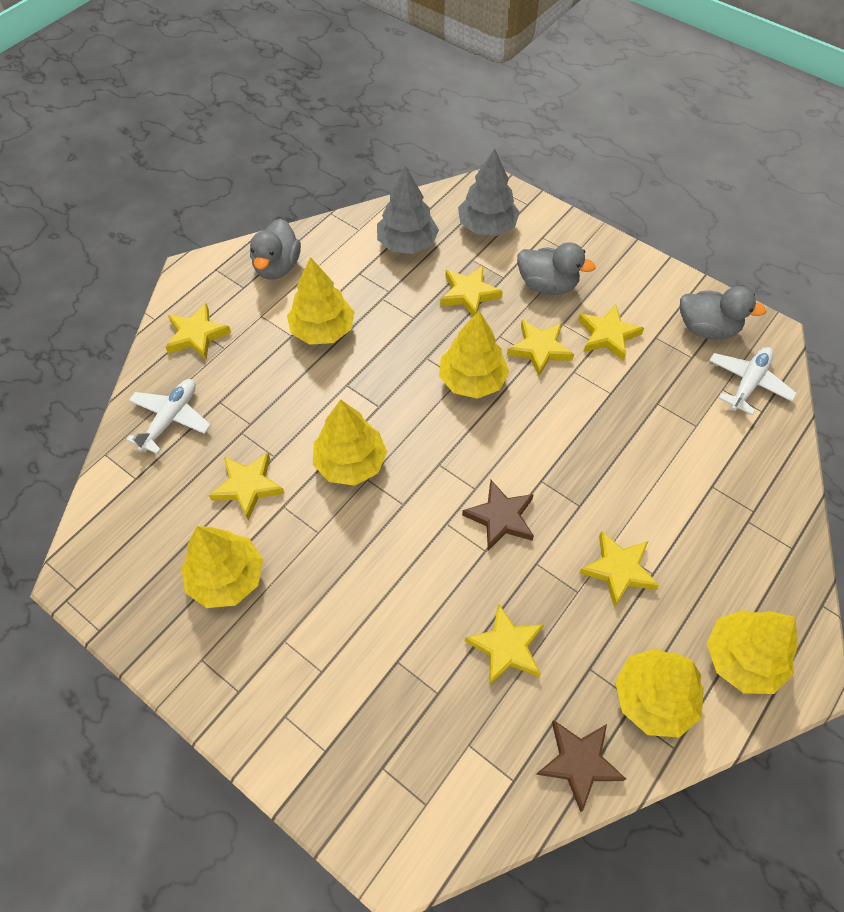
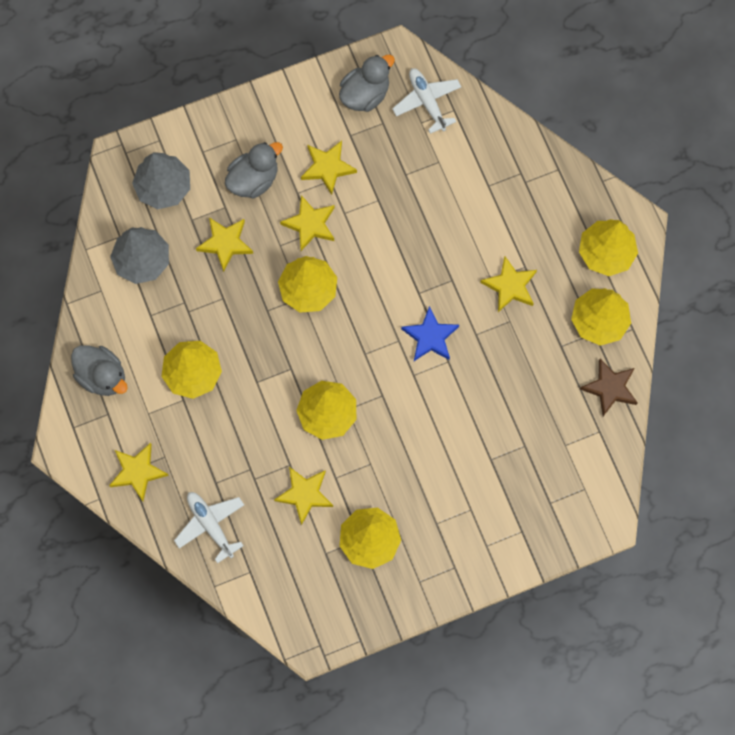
camera: 60 degrees left, 15 degrees up
brown star [462,480,534,551] -> blue star [401,306,459,361]
yellow star [465,603,544,686] -> none

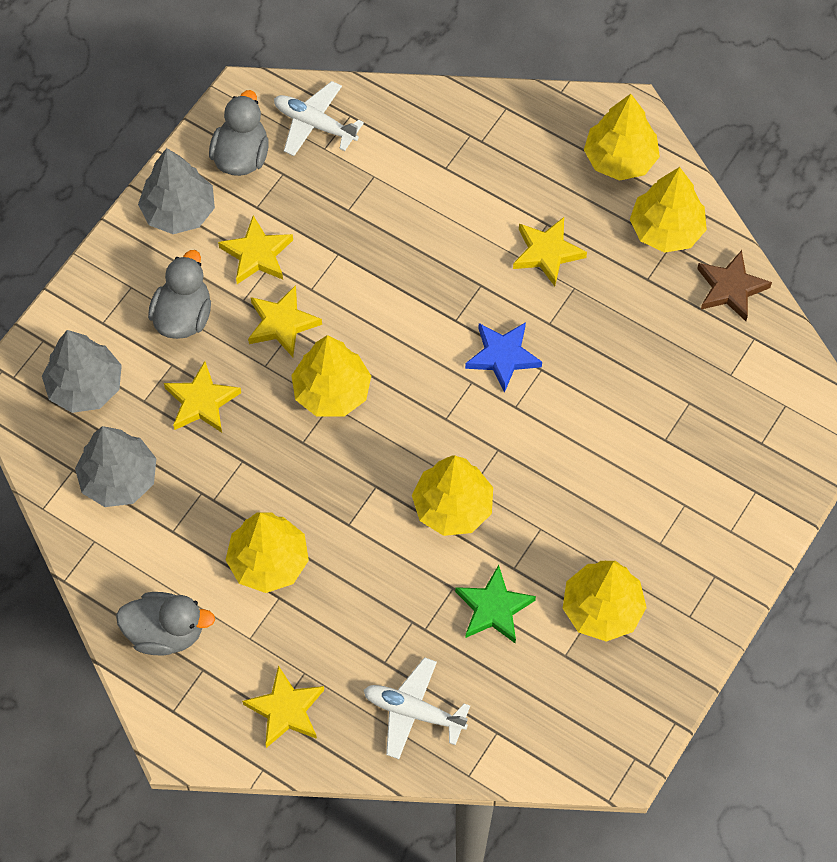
camera: 35 degrees left, 10 degrees down
yellow star [274,467,333,525] -> green star [455,565,536,643]
none -> grey tree [138,148,215,234]

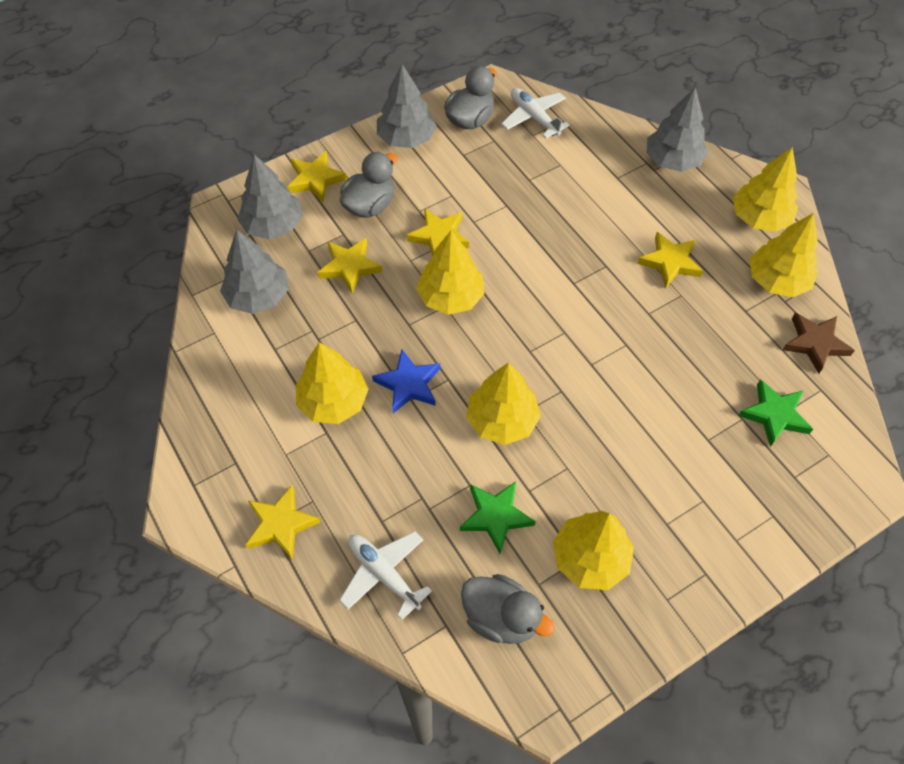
camera: 25 degrees right, 5 degrees down
grey duck [116,592,215,655] -> grey duck moved to [461,574,555,644]
yellow star [218,215,293,284] -> yellow star moved to [287,151,347,202]
blue star [465,322,542,393] -> blue star moved to [372,349,440,413]
none -> grey tree [647,88,708,172]
none -> green star [738,380,813,447]

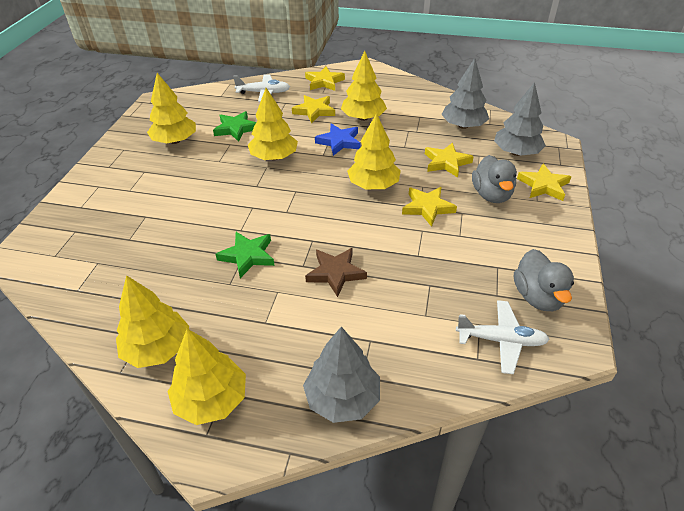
camera: 135 degrees right, 15 degrees down
grey tree [377,64,437,148] -> none
grey duck [461,574,555,644] -> none
yellow star [637,232,703,289] -> yellow star moved to [292,95,335,124]
green star [738,380,813,447] -> green star moved to [216,232,275,278]
brown star [782,313,855,374] -> brown star moved to [305,248,367,297]

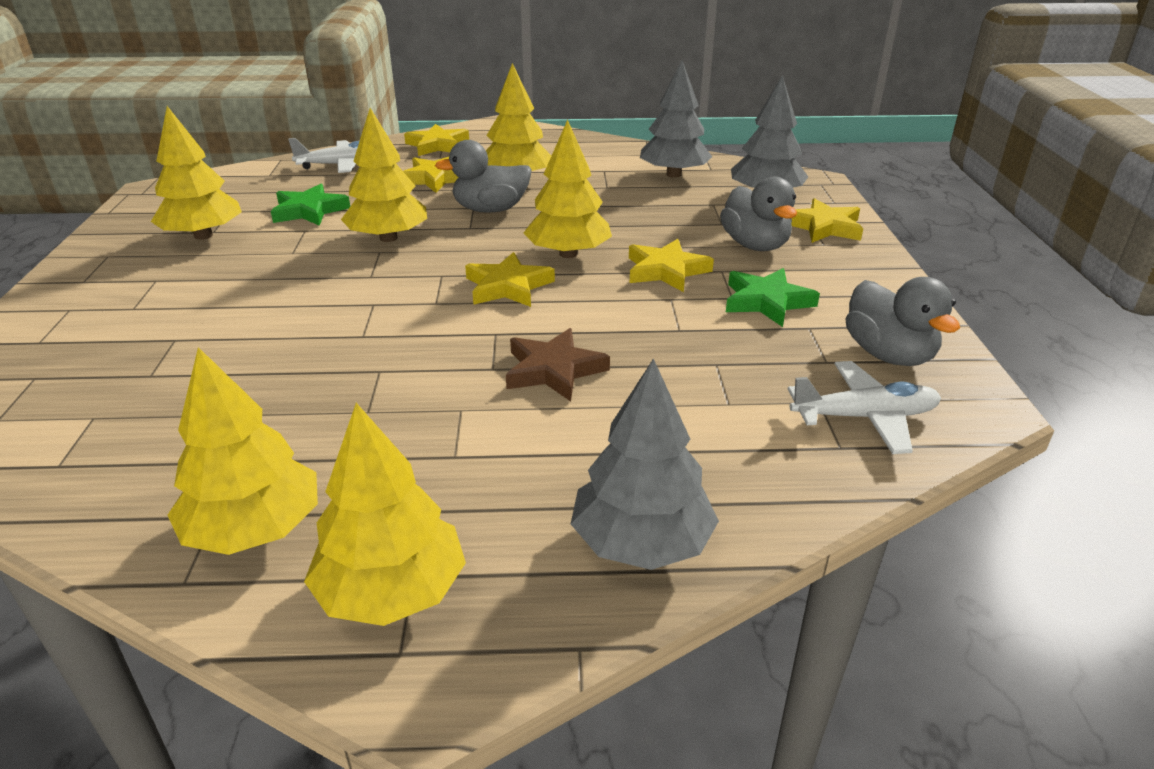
camera: 15 degrees left, 10 degrees down
green star [216,232,275,278] -> green star moved to [726,268,820,327]
blue star [315,124,360,156] -> grey duck [435,140,532,213]
yellow star [425,142,474,177] -> yellow star moved to [465,252,555,307]

